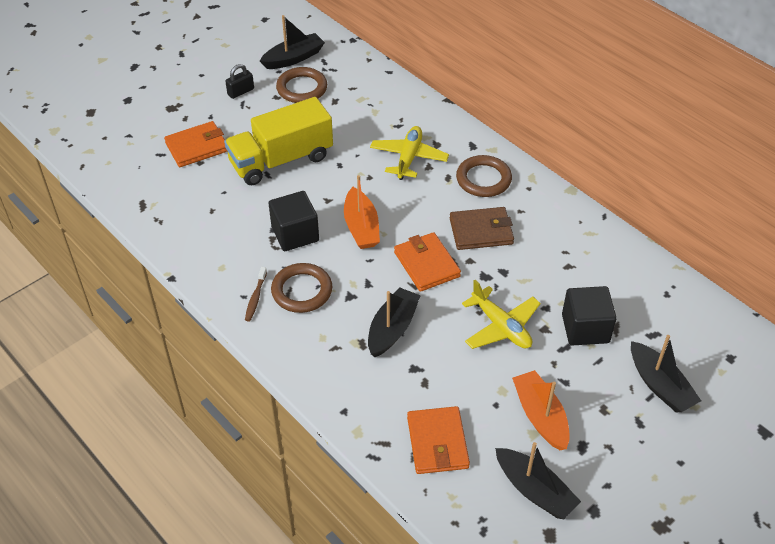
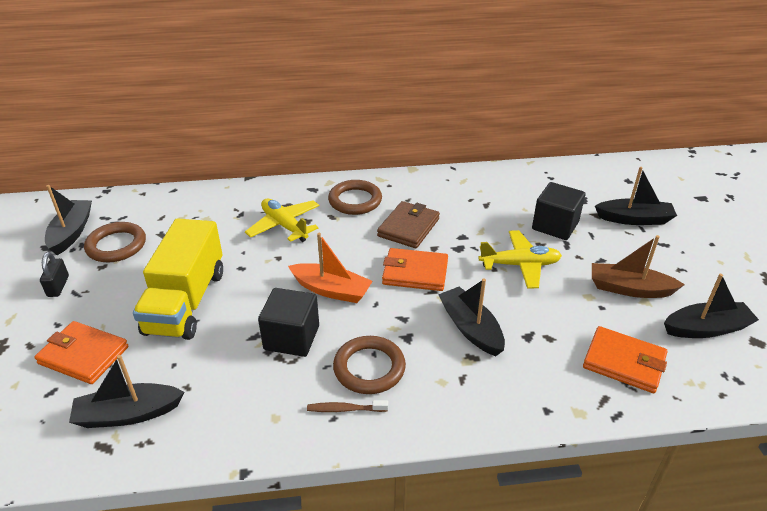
camera: 55 degrees left, 10 degrees down
orange wallet [164,121,227,167] -> orange wallet turned 75 degrees counterclockwise [35,321,128,384]
brown toothbrush [245,267,267,322] -> brown toothbrush turned 135 degrees clockwise [307,400,388,412]
orange boat [512,370,570,450] -> brown boat [592,235,685,298]
none -> black boat [69,355,184,428]

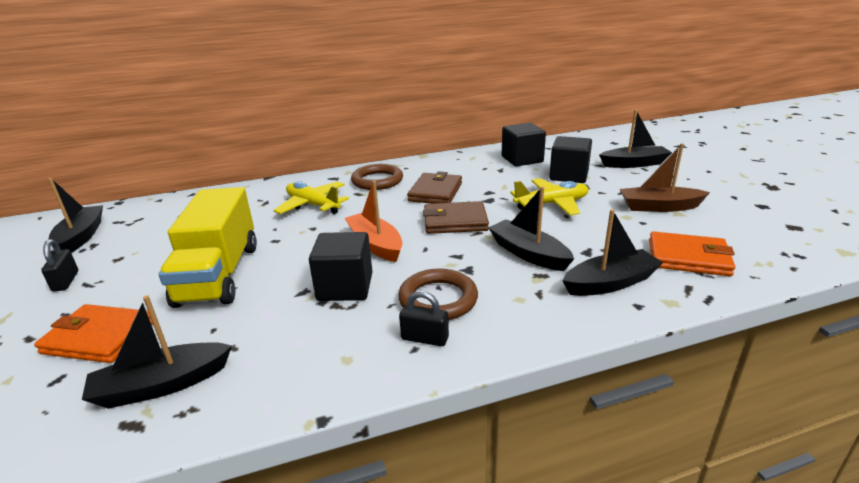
camera: 10 degrees left, 10 degrees down
brown ring [84,222,146,262] -> none
orange boat [288,233,373,303] -> orange boat turned 135 degrees counterclockwise [345,181,402,262]
brown toothbrush [307,400,388,412] -> black padlock [399,291,449,346]
orange wallet [382,248,448,291] -> brown wallet [423,201,489,234]
black boat [664,274,759,338] -> black boat moved to [562,209,663,296]
none -> black cube [502,123,546,167]

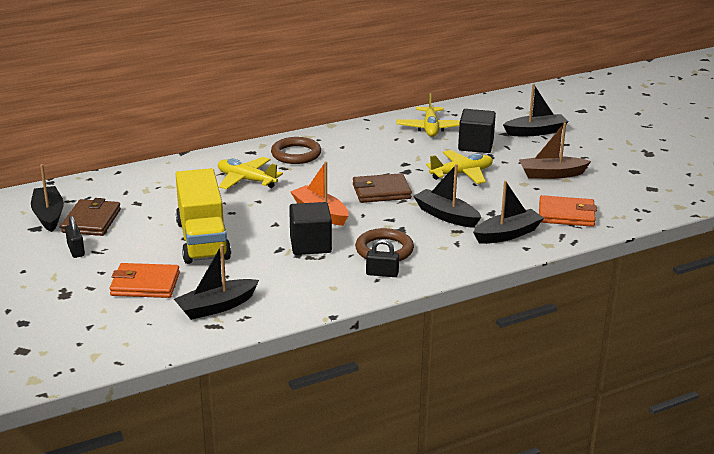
camera: 10 degrees left, 0 degrees up
brown wallet [407,171,462,204] -> brown wallet moved to [61,198,121,236]
black cube [502,123,546,167] -> yellow plane [396,93,460,137]

